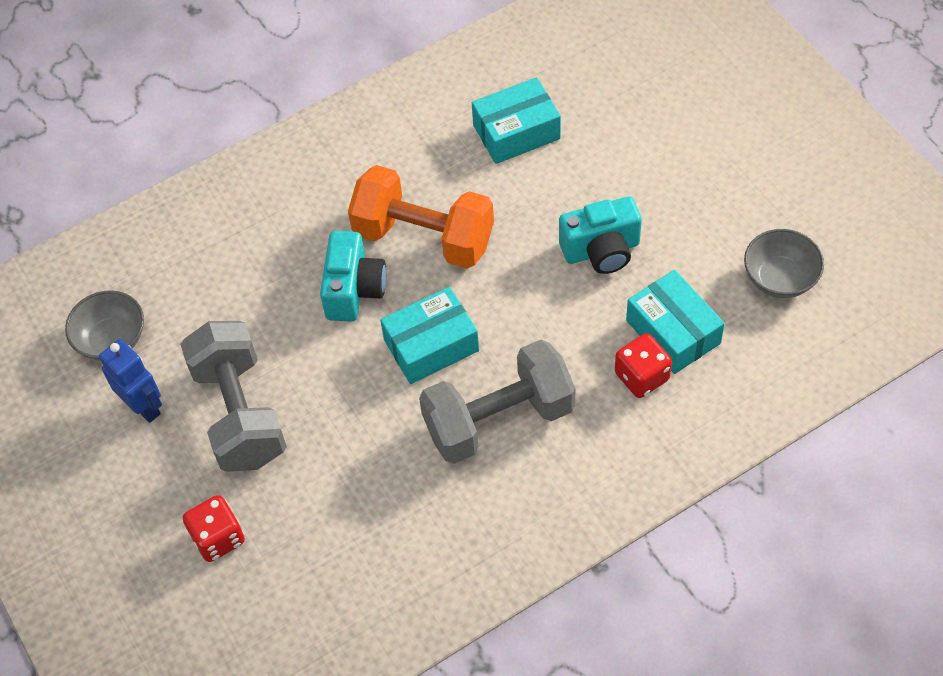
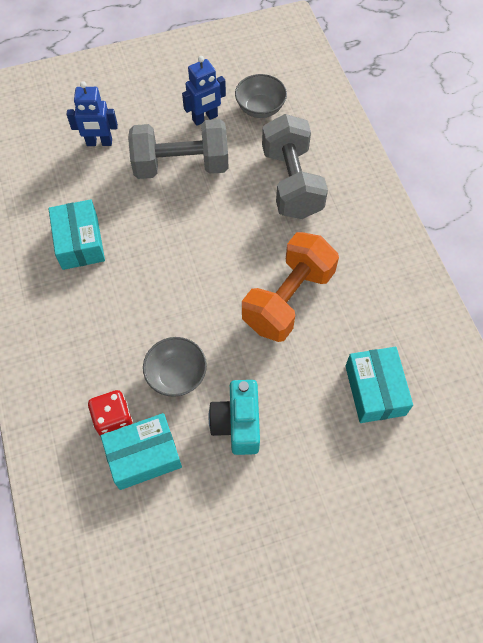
camera: 100 degrees right, 5 degrees up
red dice [183,495,245,562] -> blue robot [67,81,118,146]
turquoise camera [320,231,386,322] -> none
turquoise box [380,287,479,384] -> turquoise box moved to [48,199,105,270]
grey dumbbell [419,340,576,464] -> grey dumbbell moved to [262,114,328,219]
grey bowl [744,229,824,298] -> grey bowl moved to [143,337,207,397]

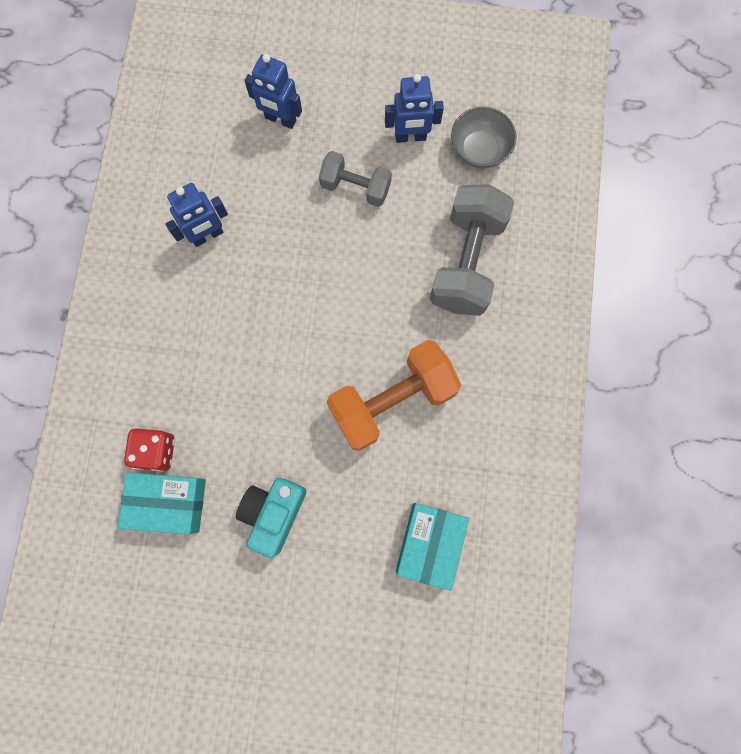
camera: 25 degrees right, 15 degrees up
turquoise box [48,199,105,270] -> blue robot [166,183,228,247]
grey dumbbell [128,119,228,179] -> grey dumbbell [319,151,392,207], size x0.59
grey bowl [143,337,207,397] -> none

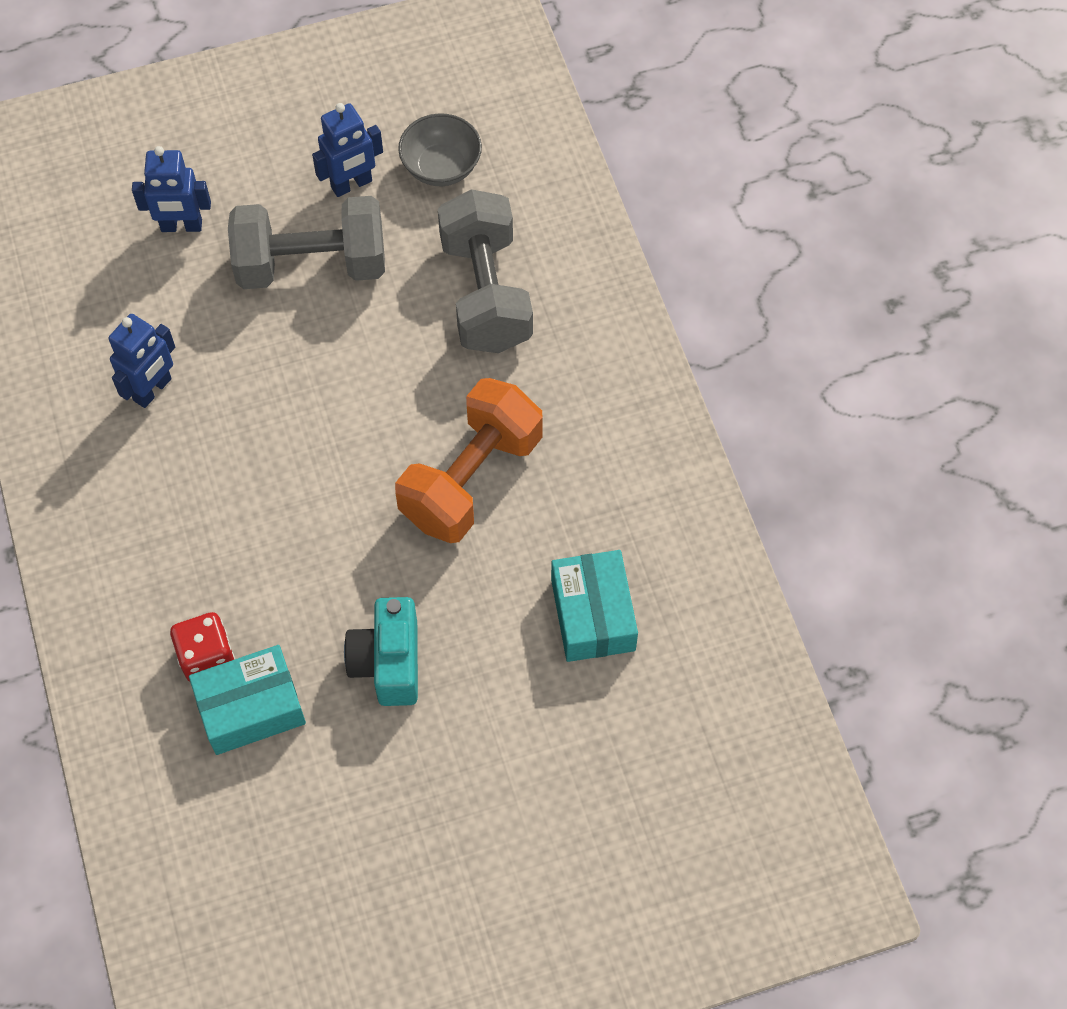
camera: 25 degrees left, 15 degrees down
grey dumbbell [319,151,392,207] -> grey dumbbell [228,196,385,289], size x1.69

